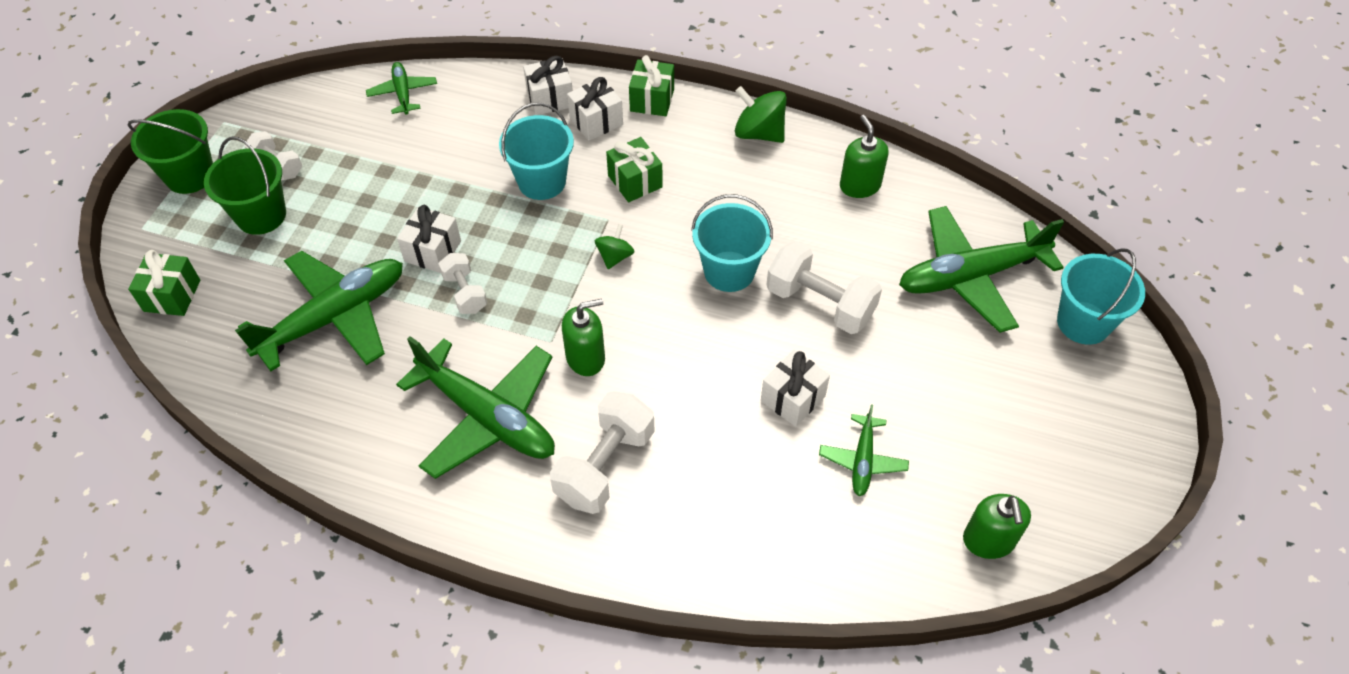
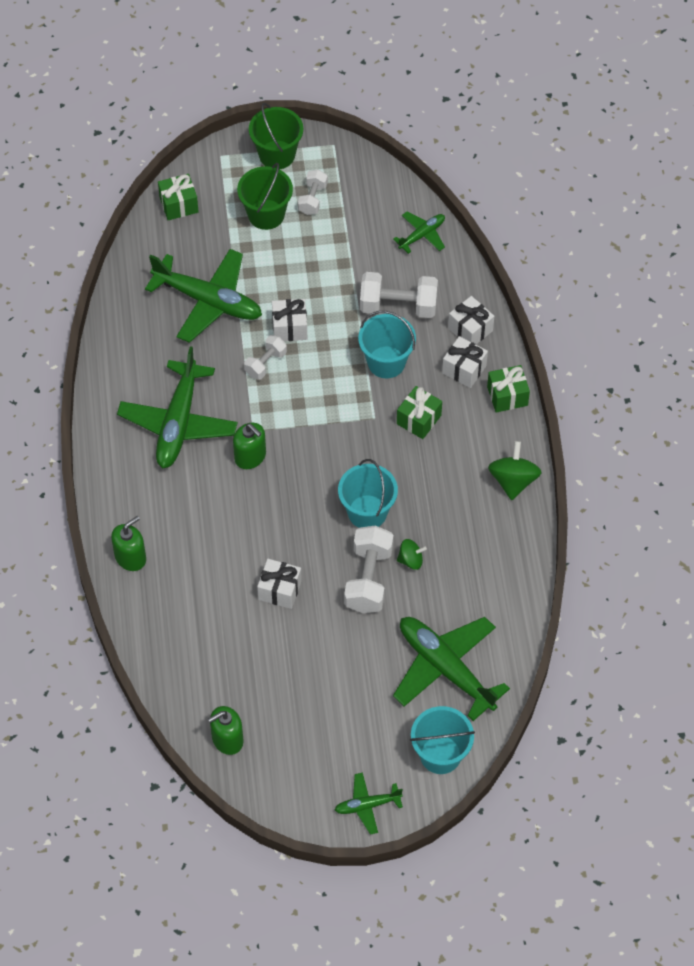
camera: 65 degrees right, 5 degrees up
white dumbbell [550,391,655,514] -> white dumbbell moved to [360,272,438,318]
green spinning top [595,224,634,269] -> green spinning top moved to [397,539,427,570]
green plane [819,404,909,496] -> green plane moved to [335,773,403,835]
green soap dispenser [840,115,888,198] -> green soap dispenser moved to [111,516,146,571]

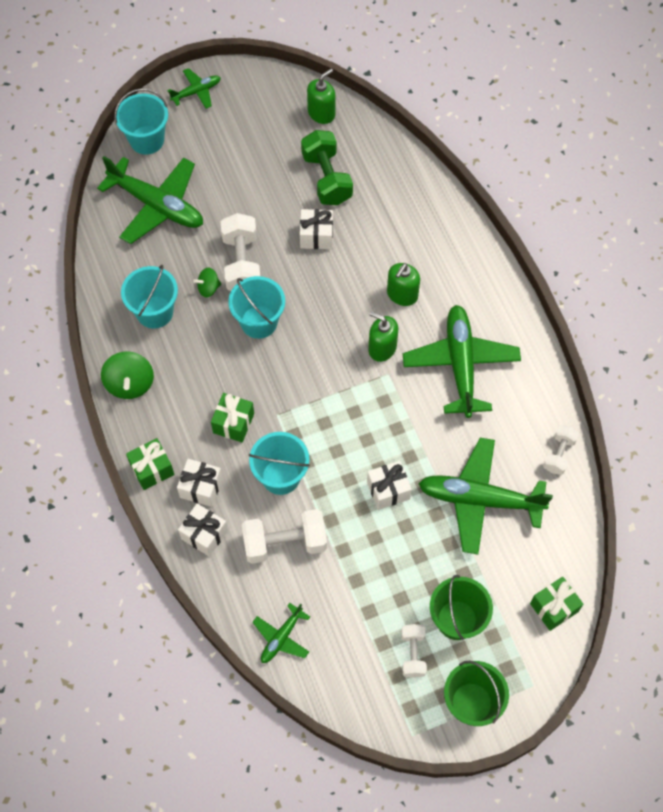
camera: 165 degrees right, 5 degrees up
green soap dispenser [111,516,146,571] -> green soap dispenser moved to [387,263,420,306]
white dumbbell [244,335,287,380] -> white dumbbell moved to [543,425,579,475]
none -> turquoise bucket [121,265,178,329]
none -> green dumbbell [301,130,353,205]

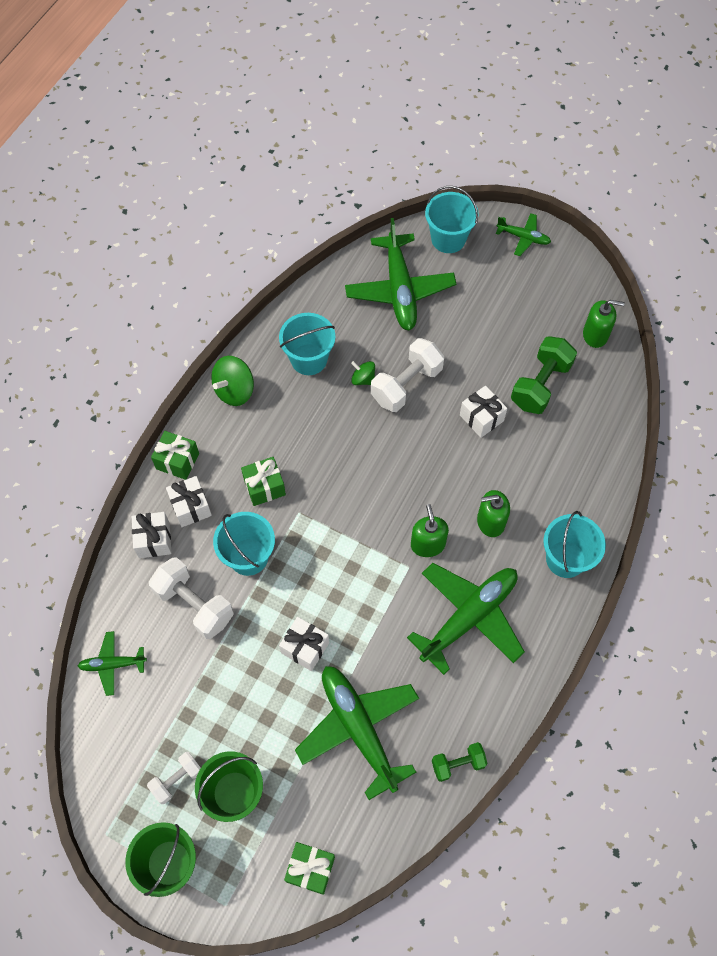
camera: 50 degrees right, 0 degrees up
turquoise bucket [228,276,285,339] -> turquoise bucket moved to [543,511,606,578]
white dumbbell [543,425,579,475] -> green dumbbell [432,742,488,782]

